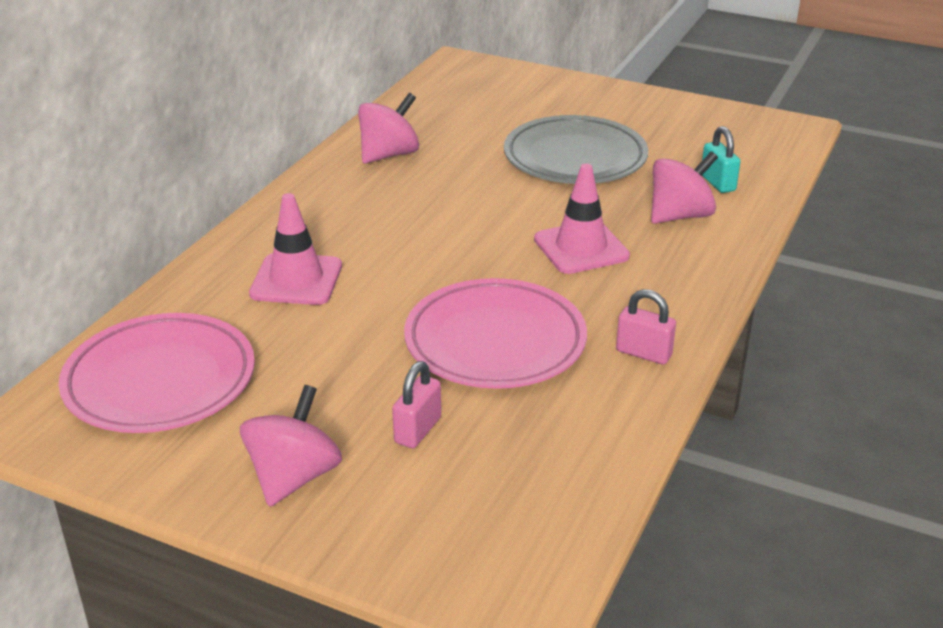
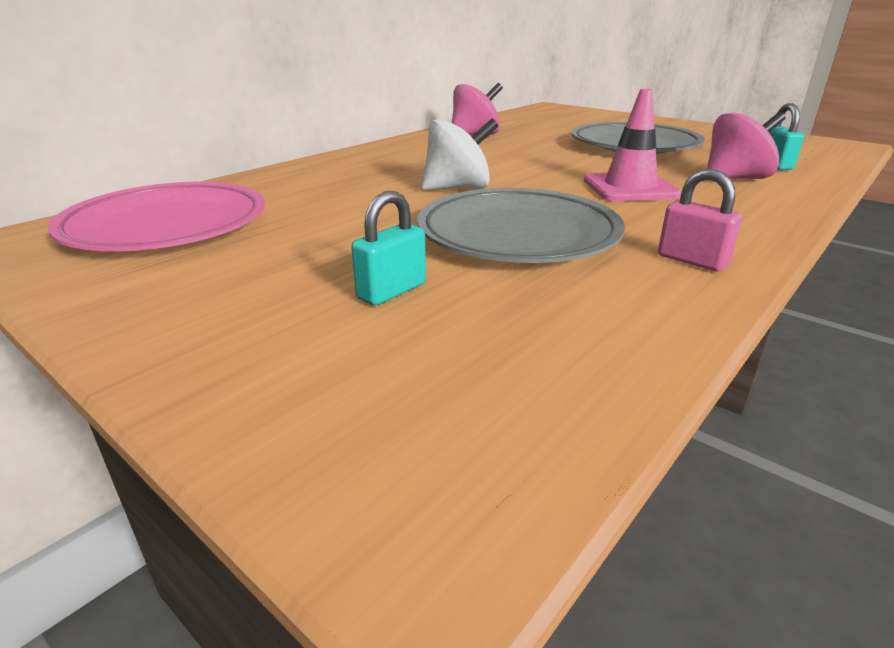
camera: 15 degrees right, 5 degrees down
pink spinning top [240,385,342,507] -> none
pink traffic cone [249,193,342,305] -> none
pink padlock [392,361,441,448] -> turquoise padlock [351,191,426,306]
pink plate [404,278,587,389] -> grey plate [417,188,625,263]
none -> white spinning top [421,118,498,190]

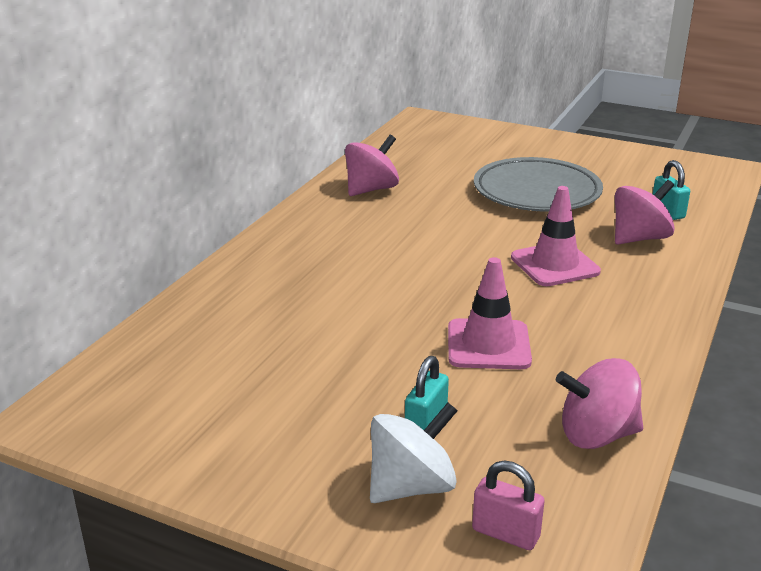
camera: 15 degrees left, 0 degrees up
pink plate [48,182,265,251] -> none
grey plate [417,188,625,263] -> pink traffic cone [448,257,532,369]
white spinning top [421,118,498,190] -> white spinning top moved to [370,403,458,503]
pink padlock [658,169,742,271] -> pink padlock moved to [472,461,545,550]
none -> pink spinning top [556,358,643,449]

